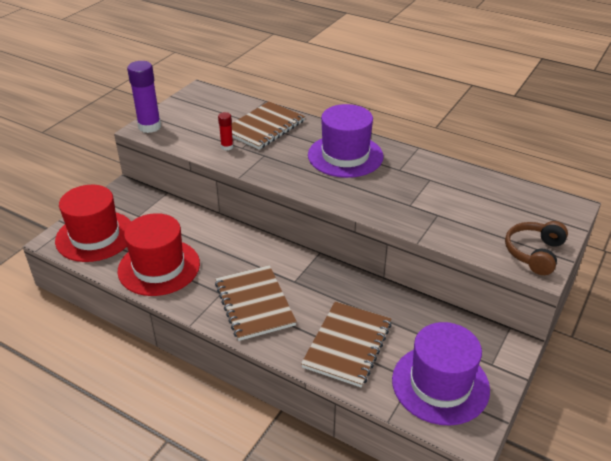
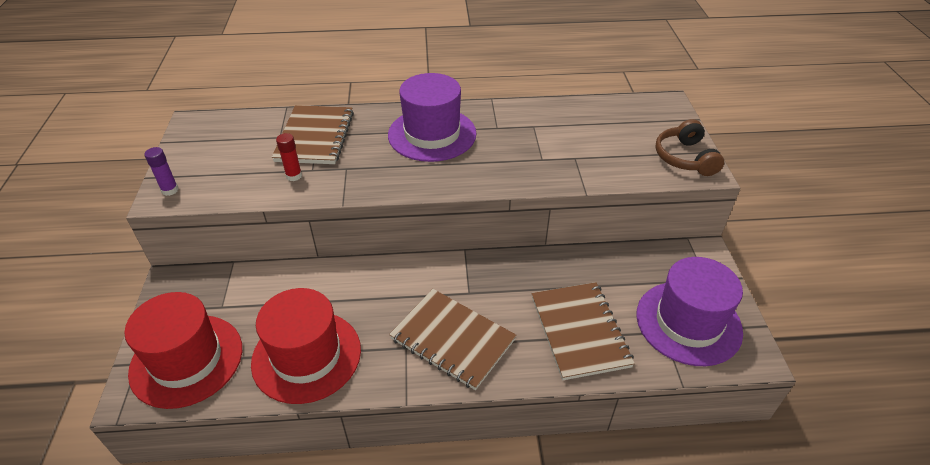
camera: 35 degrees left, 5 degrees up
purple glue stick [127,61,161,133] -> purple glue stick [144,147,179,196], size x0.53

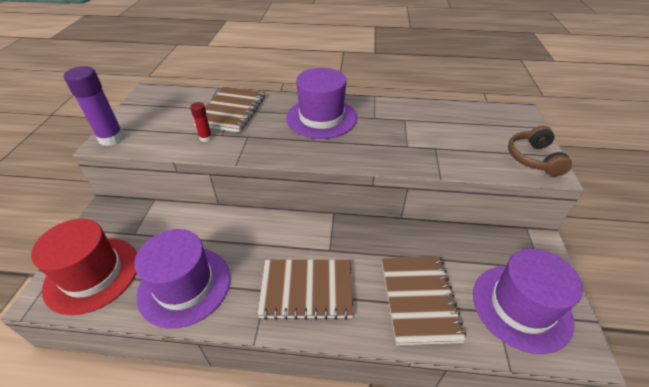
camera: 10 degrees right, 0 degrees up
purple glue stick [144,147,179,196] -> purple glue stick [64,66,124,146], size x1.90
red hat [251,288,361,404] -> purple hat [134,229,230,328]
brown notebook [389,289,517,390] -> brown notebook turned 45 degrees counterclockwise [258,260,354,320]

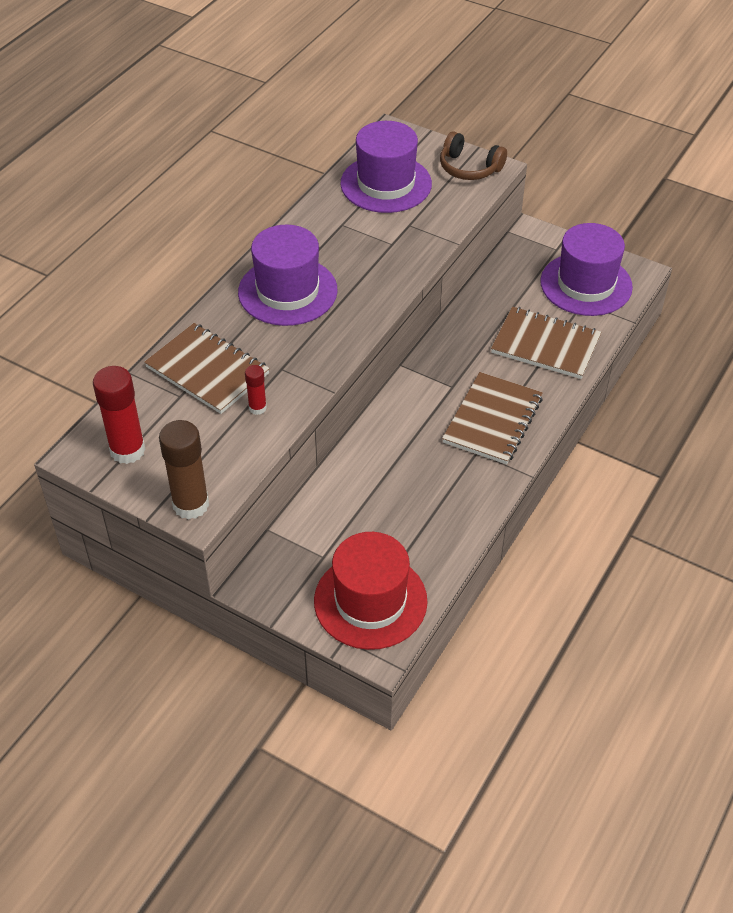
camera: 65 degrees left, 5 degrees up
purple glue stick [64,66,124,146] -> brown glue stick [159,420,209,519]
purple hat [134,229,230,328] -> purple hat moved to [340,121,432,213]
none -> red glue stick [93,366,146,464]

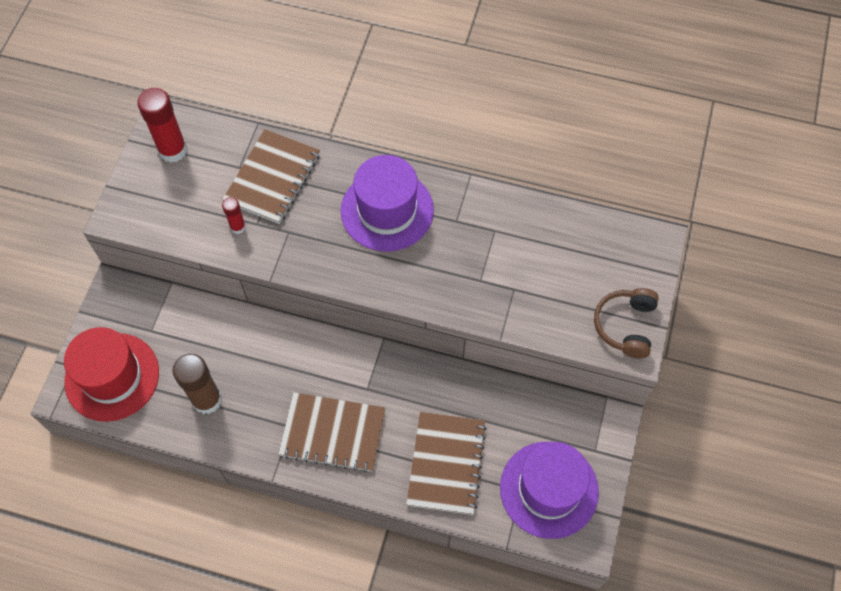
camera: 75 degrees right, 15 degrees up
brown glue stick [159,420,209,519] -> brown glue stick moved to [172,354,222,414]
purple hat [340,121,432,213] -> none

